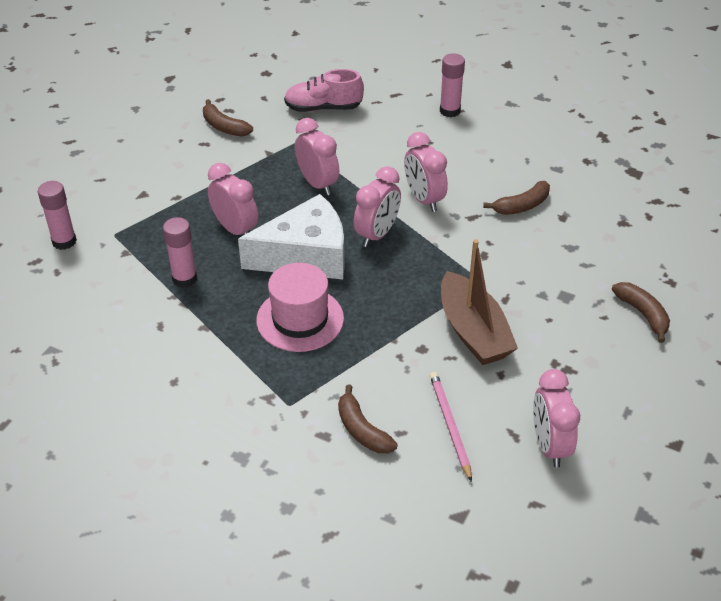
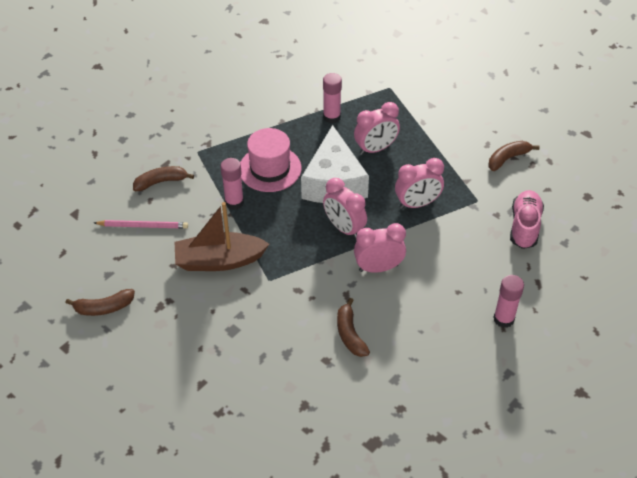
camera: 105 degrees right, 5 degrees up
pink glue stick [38,181,77,250] -> pink glue stick moved to [220,158,244,210]
pink clock [533,369,580,468] -> none
brown banana [612,282,670,343] -> brown banana moved to [66,289,135,316]

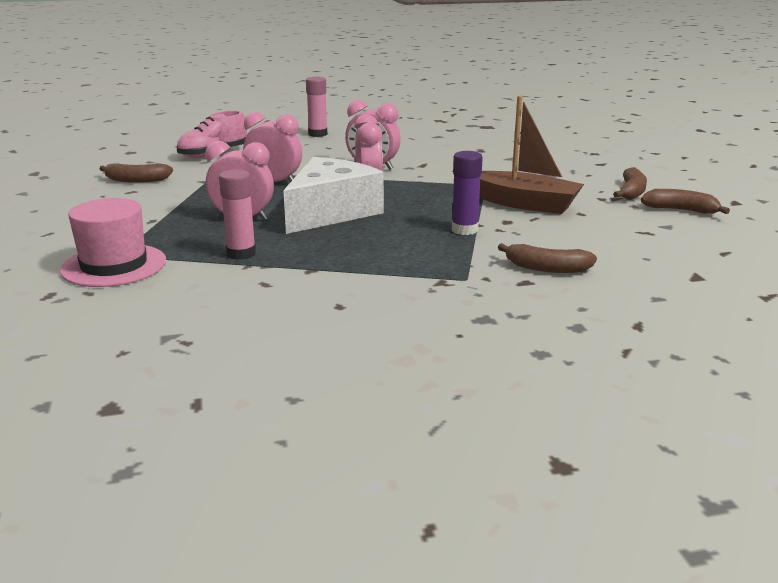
camera: 145 degrees left, 25 degrees down
pink pencil [94,220,188,229] -> none
pink glue stick [220,158,244,210] -> purple glue stick [452,151,483,235]
pink hat [240,128,301,192] -> pink hat moved to [60,198,166,287]
brown banana [337,298,370,357] -> brown banana moved to [613,167,647,200]

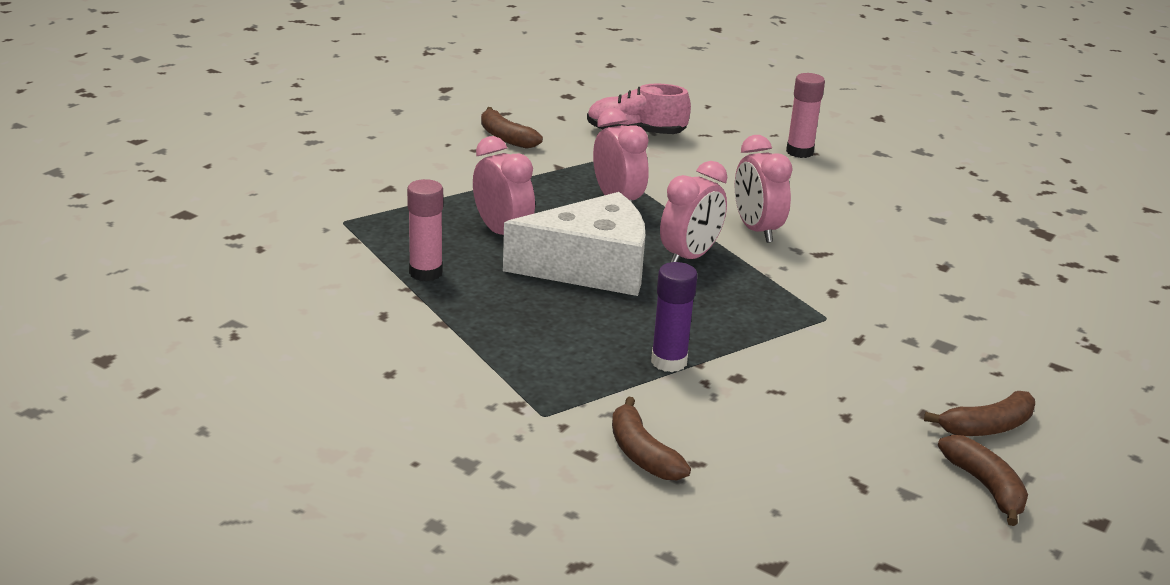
camera: 45 degrees right, 5 degrees up
pink hat [60,198,166,287] -> none
brown boat [479,96,584,214] -> none

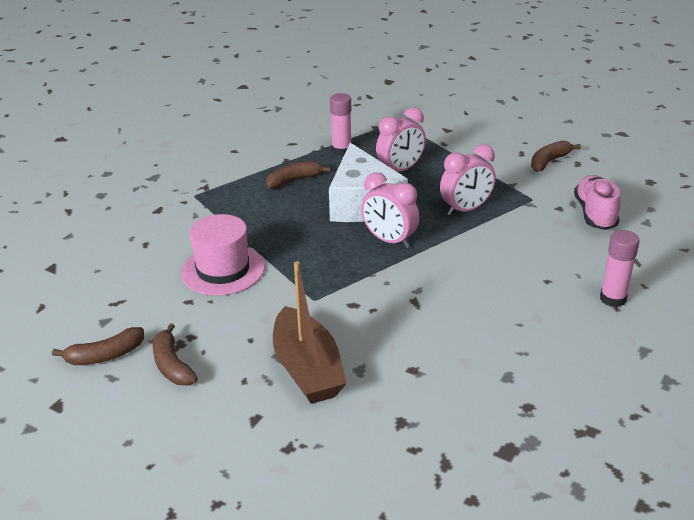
camera: 90 degrees right, 5 degrees up
brown banana [612,396,691,480] -> brown banana moved to [266,161,331,189]
purple glue stick [651,262,697,372] -> none
pink clock [735,135,793,243] -> none
none -> pink hat [181,214,265,296]
none -> brown boat [273,261,347,404]

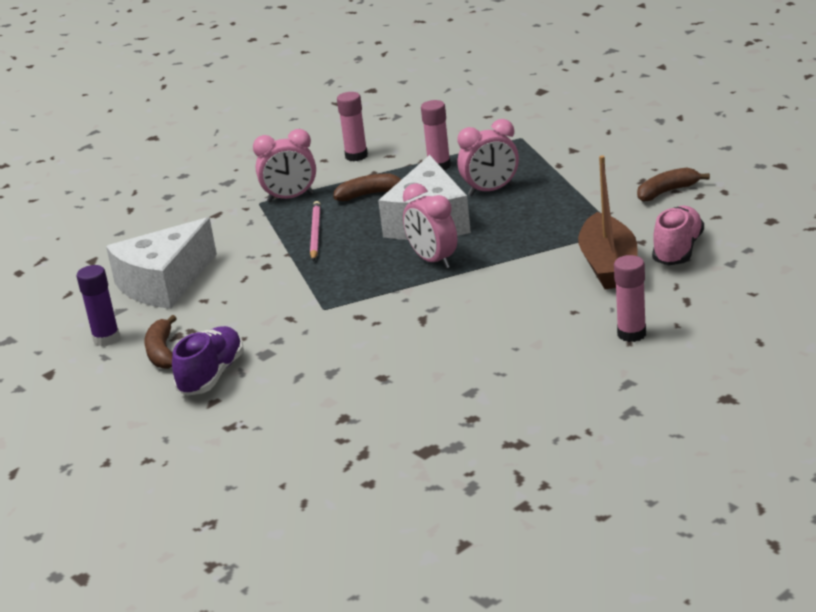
camera: 20 degrees right, 5 degrees down
brown banana [52,327,144,365] -> purple glue stick [77,265,120,346]
pink hat [181,214,265,296] -> none
brown boat [273,261,347,404] -> brown boat moved to [578,155,638,289]
pink clock [440,144,496,216] -> pink clock moved to [253,129,316,202]
none -> white cheese [106,217,217,309]
none -> purple shoe [172,326,244,396]
none -> pink pencil [310,201,321,261]
none -> pink glue stick [337,92,368,162]

